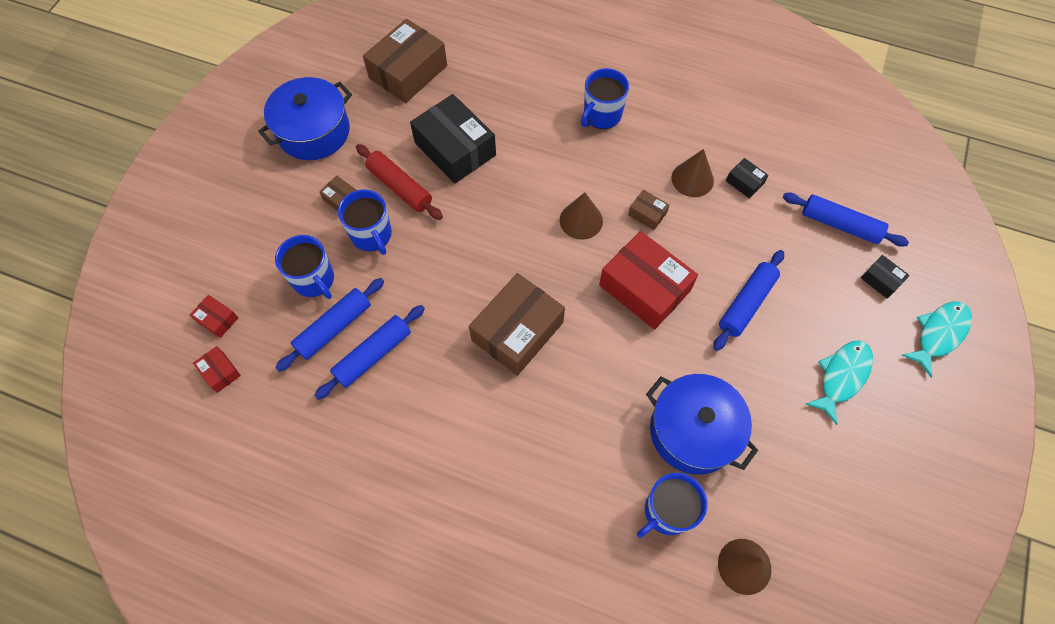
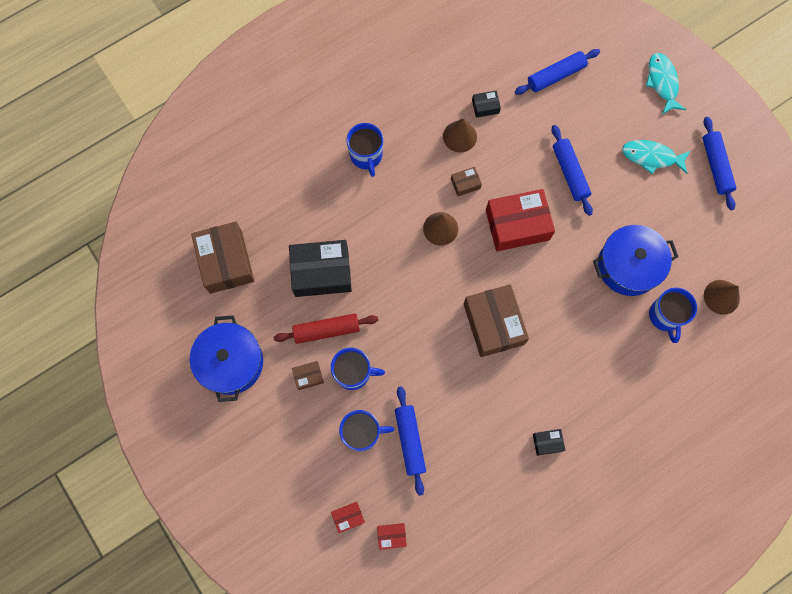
camera: 55 degrees left, 10 degrees up
blue rolling pin [314,305,425,400] -> blue rolling pin moved to [703,117,736,210]
turquoise fish [806,340,873,425] -> turquoise fish turned 60 degrees counterclockwise [622,140,690,174]
black box [861,255,910,298] -> black box moved to [533,429,565,456]

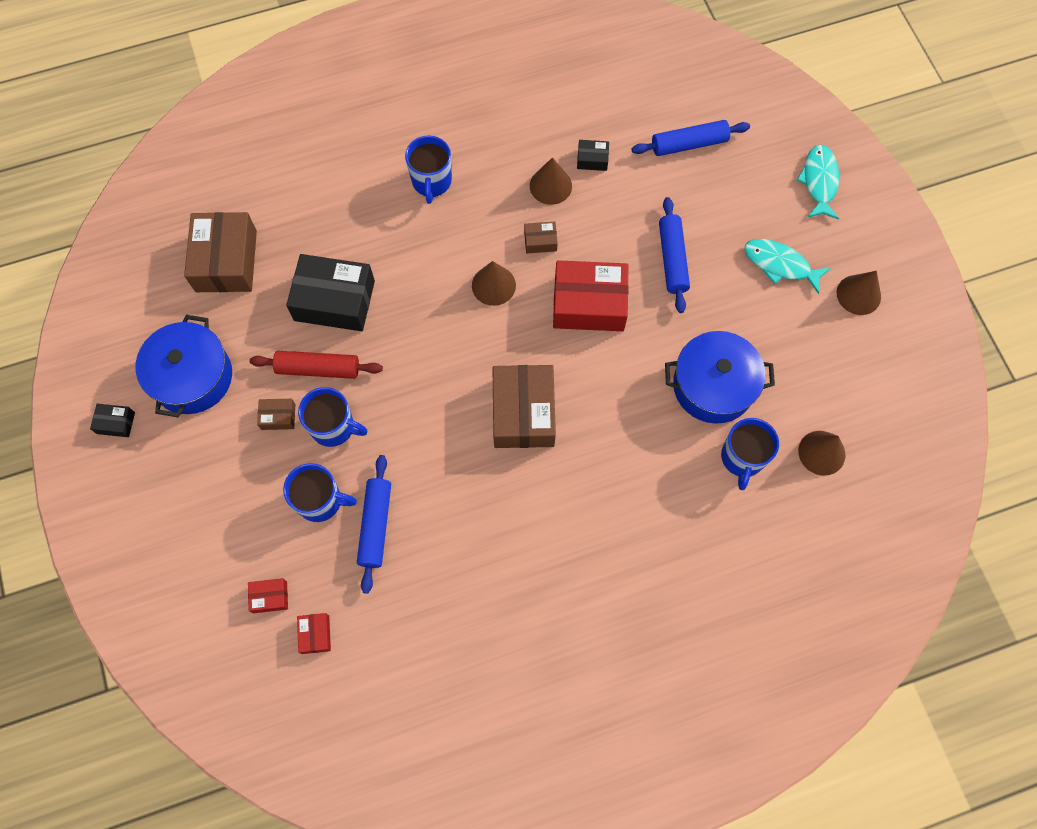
camera: 15 degrees right, 5 degrees down
red box [377,523,407,550] -> red box turned 75 degrees clockwise [297,613,331,654]
black box [533,429,565,456] -> black box moved to [90,404,135,437]
blue rolling pin [703,117,736,210] -> brown cone [837,271,881,315]

